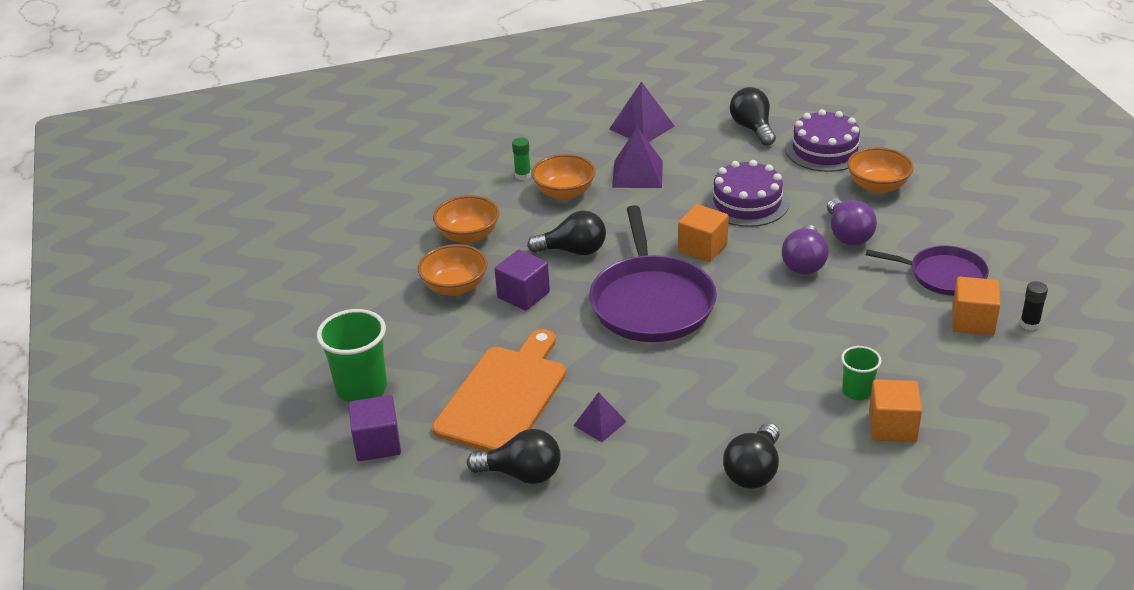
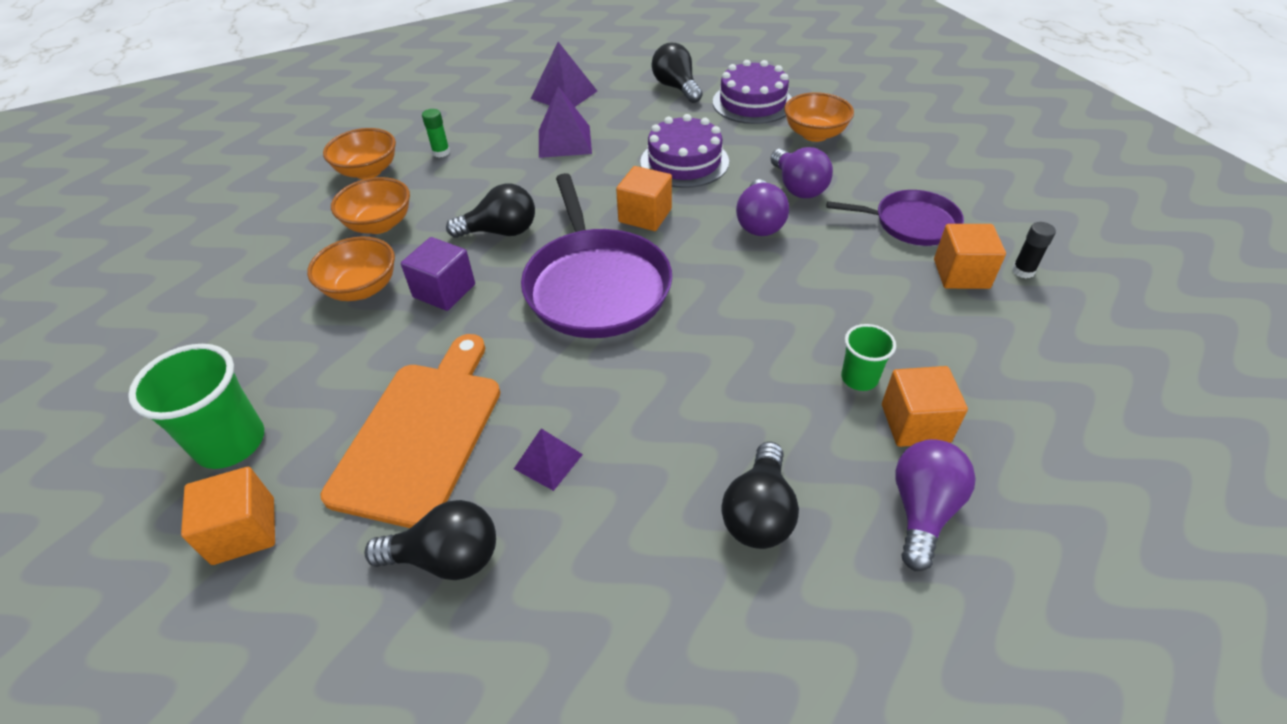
camera: 10 degrees left, 10 degrees up
purple cube [349,395,401,461] -> orange cube [181,467,275,565]
orange bowl [532,154,596,200] -> orange bowl moved to [323,128,396,179]
none -> purple light bulb [895,439,976,571]

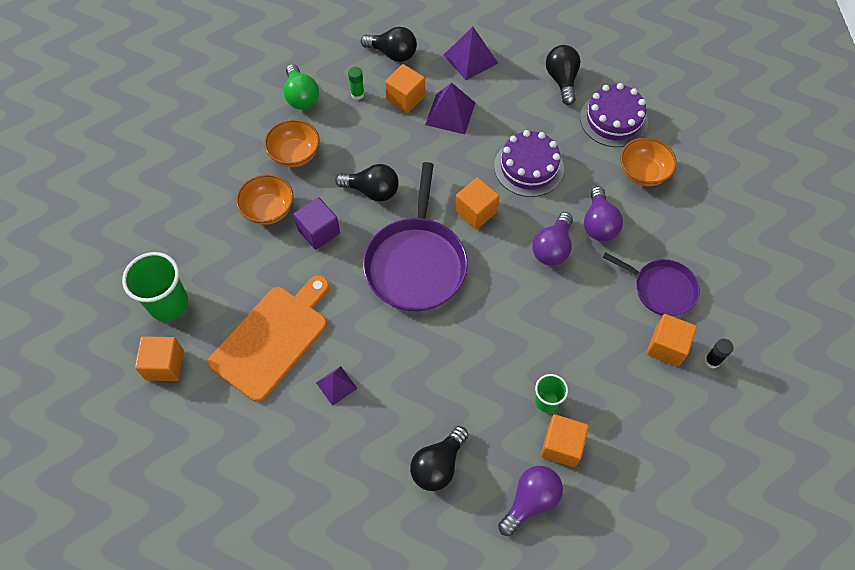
camera: 20 degrees right, 15 degrees up
orange bowl [323,128,396,179] -> green light bulb [284,64,319,109]
black light bulb [364,500,496,580] -> black light bulb moved to [361,27,417,62]
none -> orange cube [385,64,425,113]

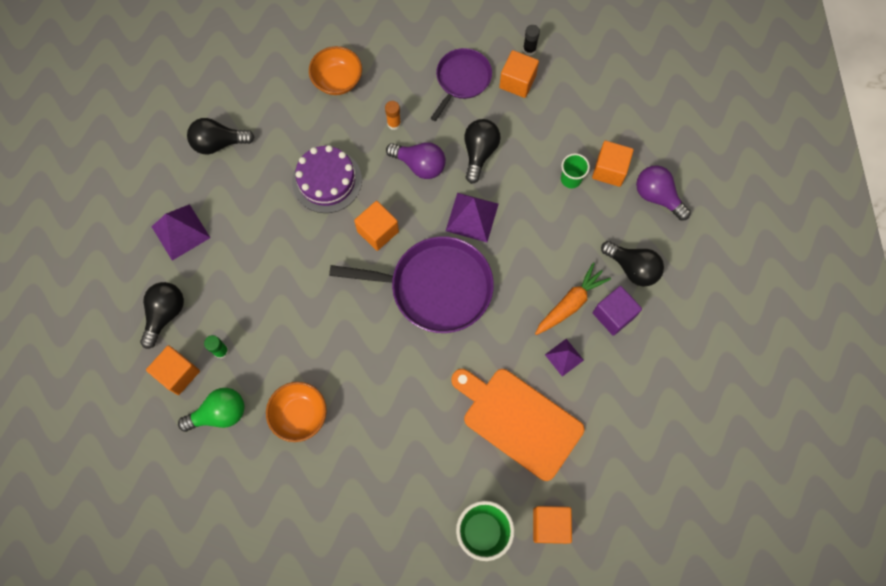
camera: 90 degrees left, 10 degrees up
orange bowl [236,174,294,225] -> none
purple cube [293,197,340,250] -> purple cube moved to [593,286,642,336]
black light bulb [335,164,399,201] -> black light bulb moved to [464,119,501,184]
orange cube [385,64,425,113] -> orange cube moved to [146,345,200,395]
purple pyramid [425,83,475,134] -> purple pyramid moved to [446,193,499,242]
purple cake [580,83,648,147] -> none
purple light bulb [584,186,623,241] -> orange glue stick [385,101,401,130]
none -> orange carrot [535,263,611,335]

